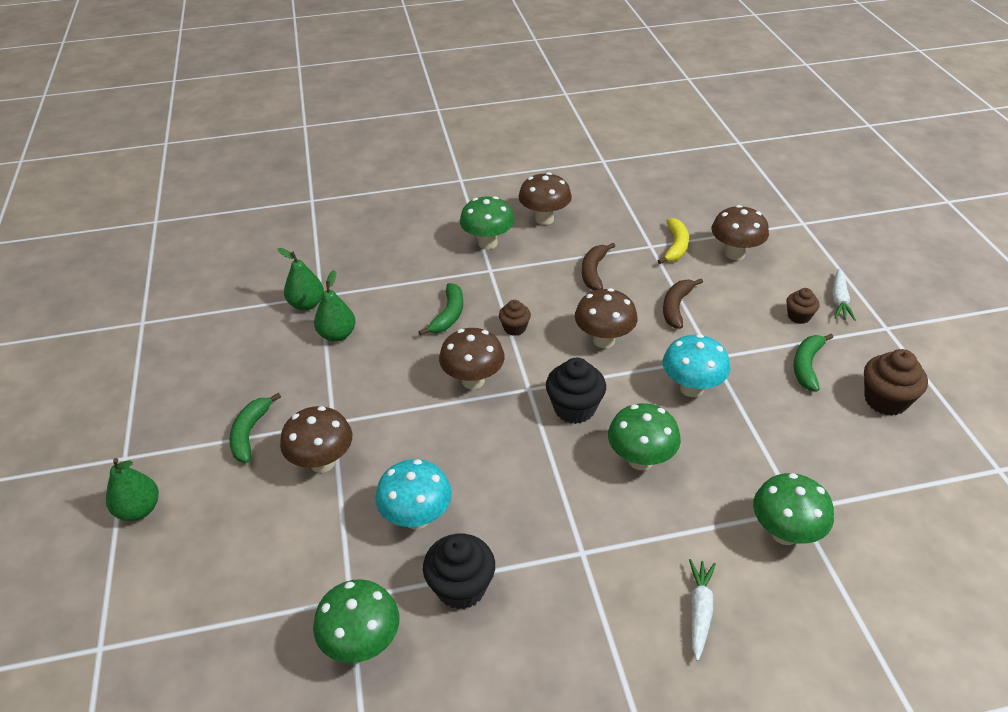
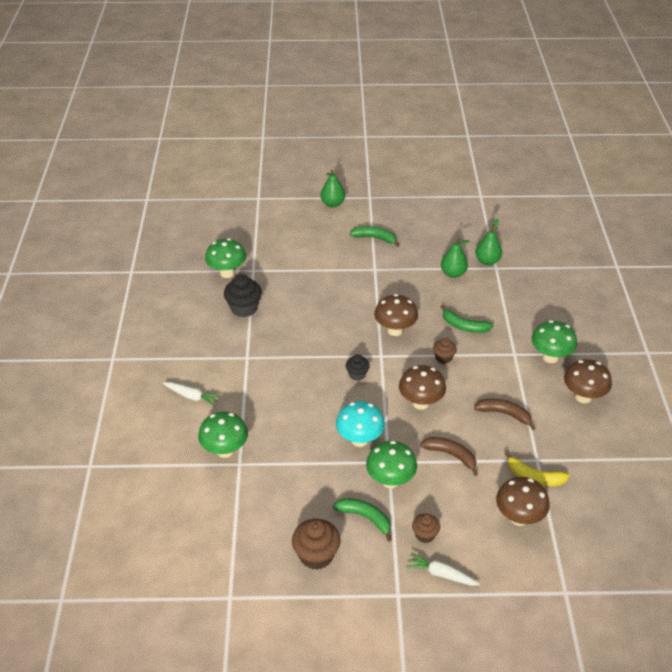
camera: 100 degrees right, 0 degrees up
brown mushroom [280,406,352,473] -> none
turquoise mushroom [375,459,452,529] -> none
black cupcake [546,358,606,424] -> black cupcake [346,354,370,381], size x0.59
green mushroom [608,403,681,470] -> green mushroom moved to [366,441,417,488]

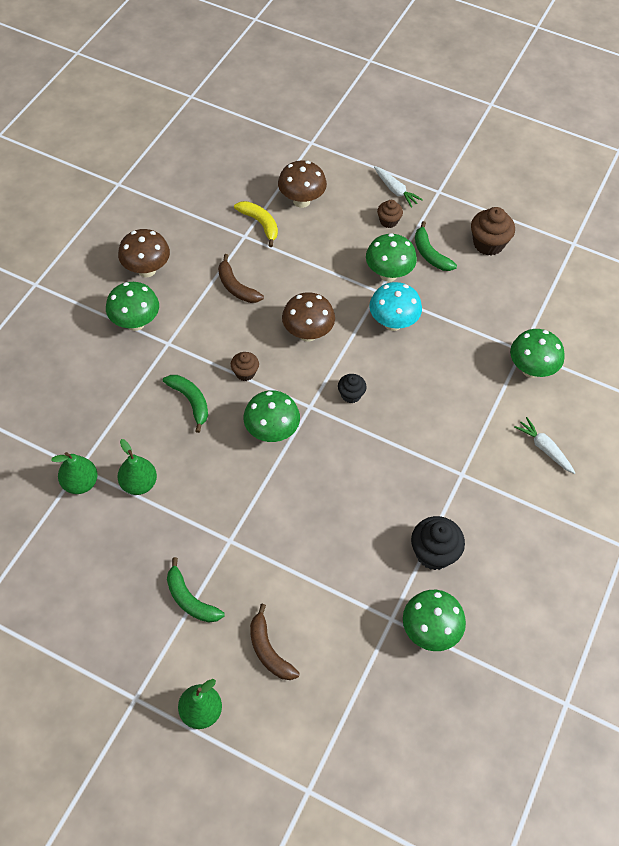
camera: 155 degrees left, 15 degrees up
brown mushroom [374,294,418,336] -> green mushroom [243,390,300,442]
brown banana [420,437,478,476] -> brown banana moved to [250,604,300,680]

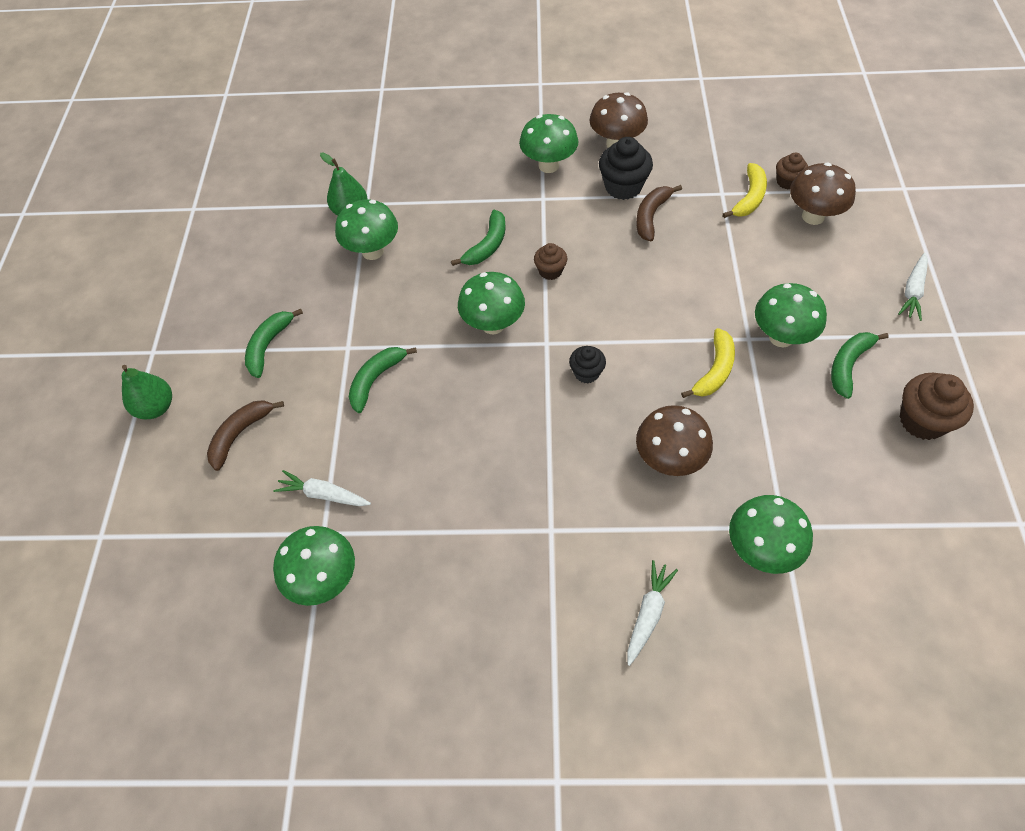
camera: 70 degrees right, 0 degrees up
green pear [118,439,157,495] -> green mushroom [335,199,398,260]
brown mushroom [282,292,335,342] -> brown mushroom moved to [636,405,713,476]
turquoise mushroom [369,282,422,331] -> yellow banana [681,328,735,398]
brown cupcake [377,200,403,228] -> brown cupcake moved to [776,152,808,189]
black cupcake [411,516,465,570] -> black cupcake moved to [599,137,653,200]
none -> white carrot [273,470,371,506]
none -> green banana [349,347,417,413]

